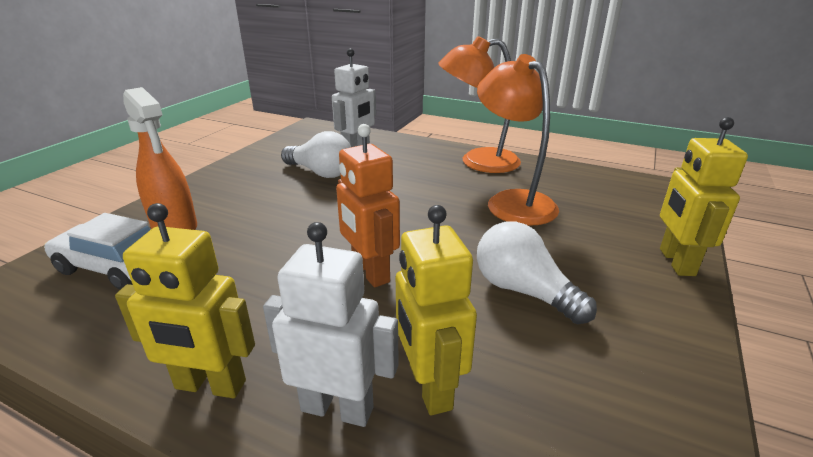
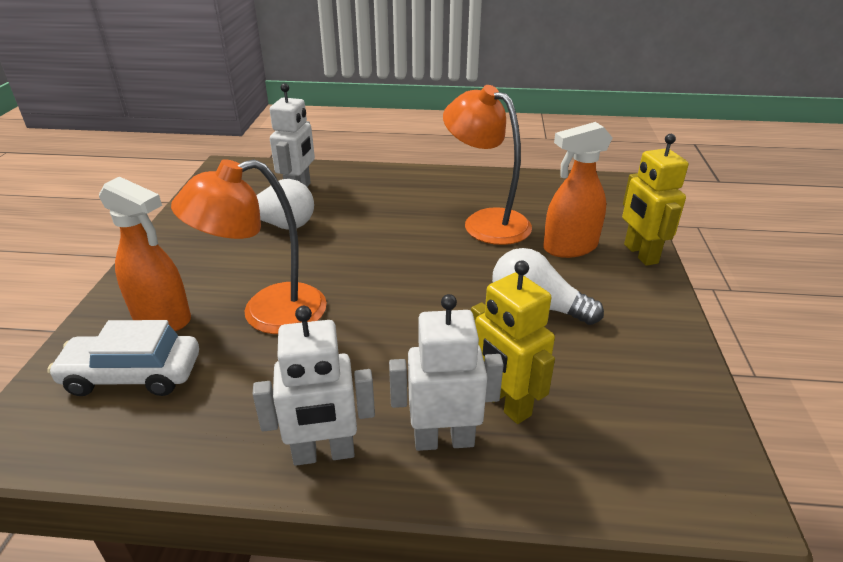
camera: 20 degrees left, 5 degrees up
yellow robot [115,203,255,398] -> white robot [253,306,375,466]
orange robot [336,124,400,287] -> none
orange lamp [438,36,521,173] -> orange lamp moved to [171,159,327,334]
none -> orange spray bottle [543,122,613,258]

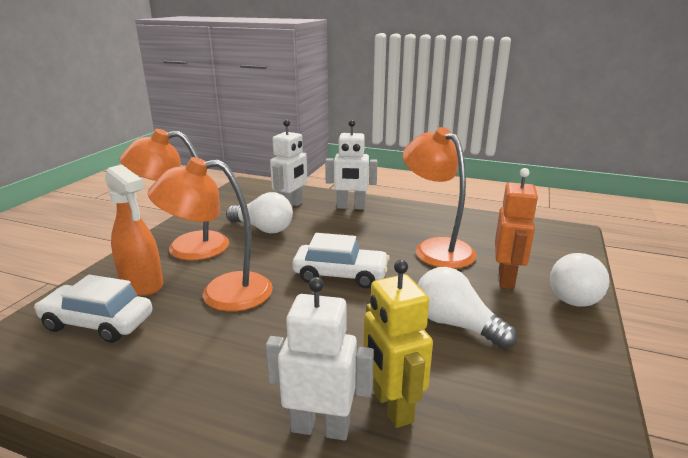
camera: 15 degrees right, 10 degrees down
white robot [253,306,375,466] -> white robot moved to [325,120,377,210]
orange spray bottle [543,122,613,258] -> orange robot [495,168,538,289]
yellow robot [622,134,689,266] -> white light bulb [550,253,610,307]
none -> orange lamp [119,129,229,260]
none -> white car [292,233,390,288]

